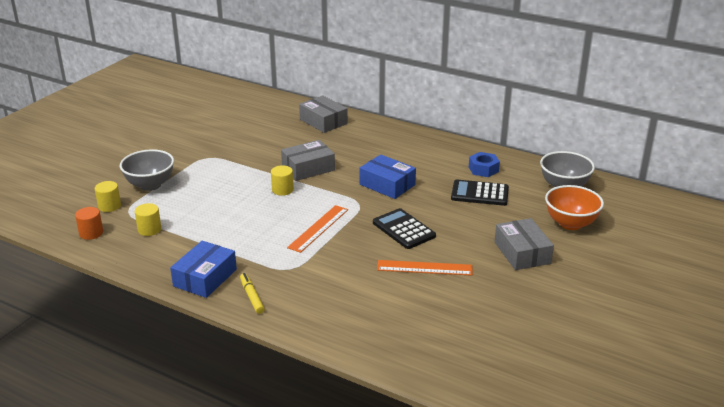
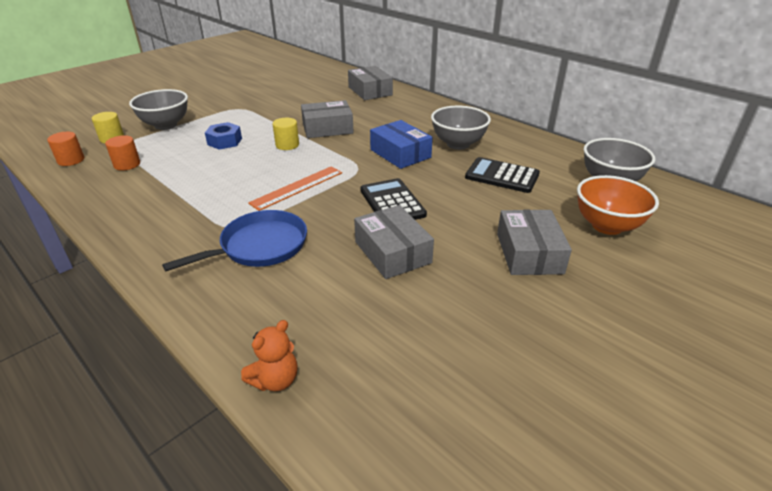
camera: 15 degrees right, 5 degrees up
yellow cylinder [135,203,161,236] -> orange cylinder [105,135,140,171]
blue box [170,241,237,298] -> none
yellow marker [240,273,265,314] -> none
orange ruler [377,260,473,276] -> grey box [354,205,434,279]
blue nut [469,152,500,177] -> blue nut moved to [205,122,242,150]
none -> blue pan [162,210,307,271]
none -> orange teddy bear [241,320,298,391]
none -> grey bowl [431,106,491,150]

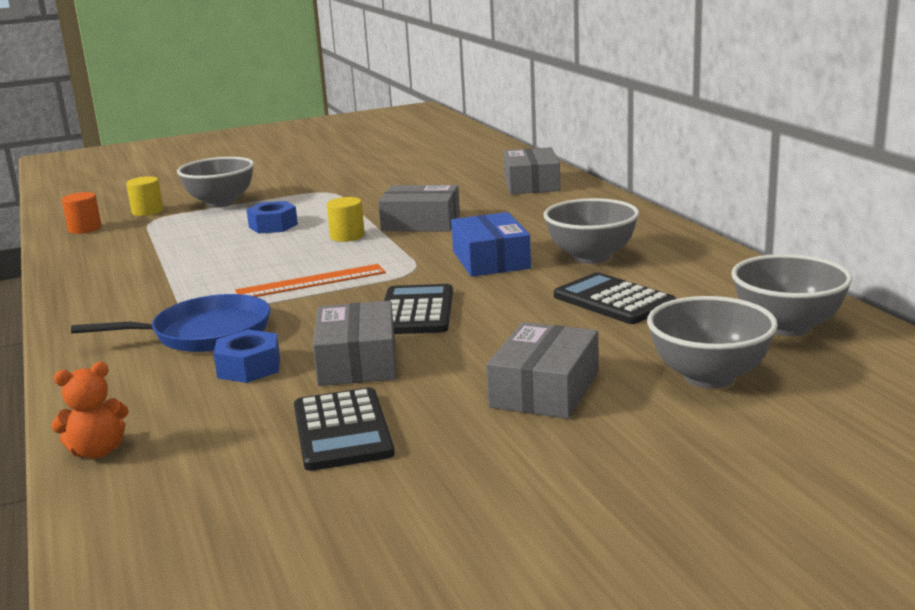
camera: 25 degrees right, 15 degrees down
orange cylinder [105,135,140,171] -> none
orange bowl [577,175,659,235] -> grey bowl [647,296,778,388]
none -> blue nut [213,330,280,383]
none -> black calculator [294,388,394,471]

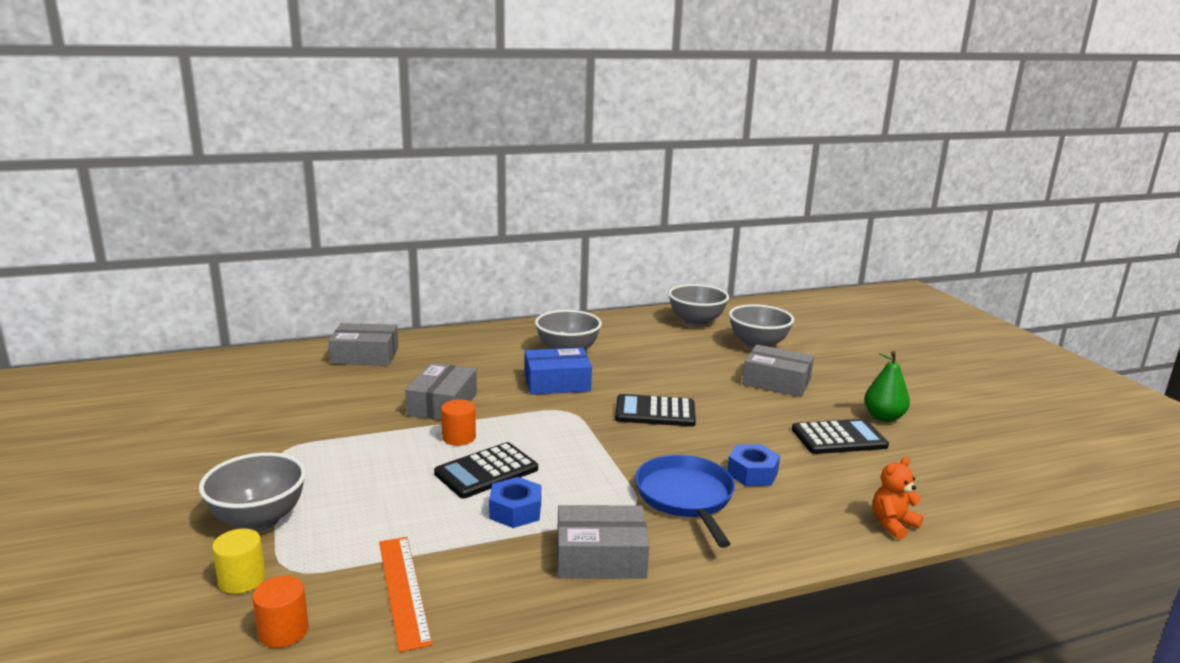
camera: 90 degrees left, 0 degrees up
orange teddy bear [51,362,129,459] -> orange teddy bear turned 105 degrees counterclockwise [873,456,923,540]
orange ruler [235,264,386,297] -> orange ruler moved to [379,537,432,652]
blue nut [246,201,298,233] -> blue nut moved to [489,477,541,528]
grey box [313,301,397,386] -> grey box moved to [557,505,649,579]
yellow cylinder [327,197,365,242] -> orange cylinder [441,399,476,446]
black calculator [554,272,676,324] -> black calculator moved to [434,442,538,498]
none -> green pear [864,351,910,422]

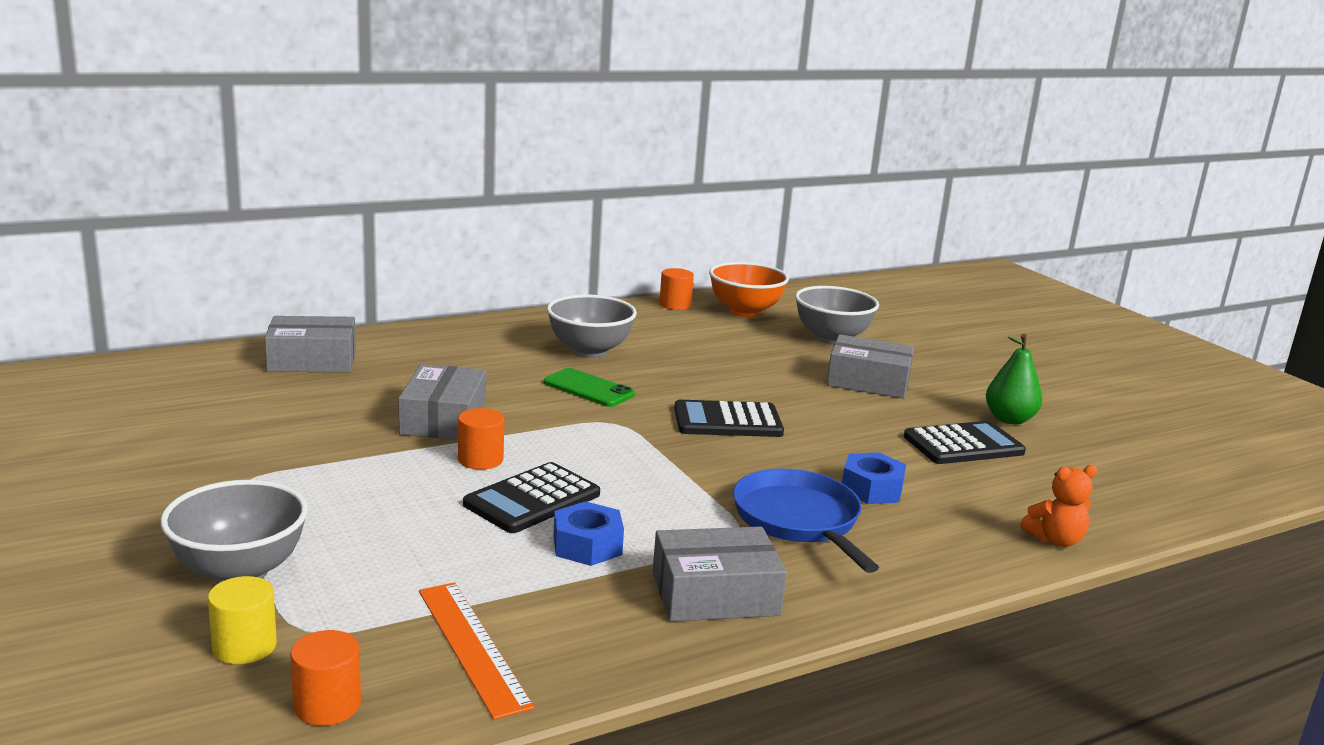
camera: 10 degrees left, 0 degrees up
blue box [525,348,592,395] -> green phone [544,368,635,407]
grey bowl [668,284,729,327] -> orange bowl [709,262,789,317]
orange teddy bear [873,456,923,540] -> orange teddy bear turned 150 degrees counterclockwise [1020,465,1097,547]
none -> orange cylinder [659,268,694,310]

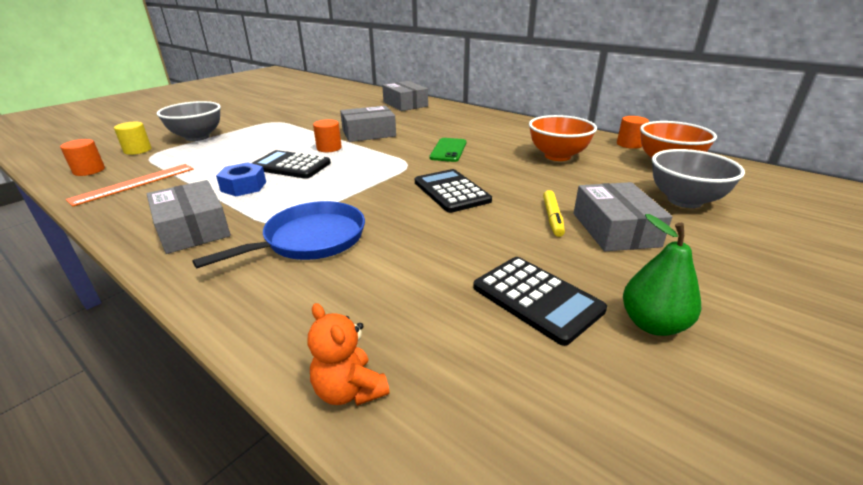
camera: 70 degrees right, 10 degrees up
grey bowl [547,294,637,358] -> none
blue nut [842,453,906,504] -> none
none -> orange bowl [529,115,597,161]
none -> yellow marker [543,190,565,237]

